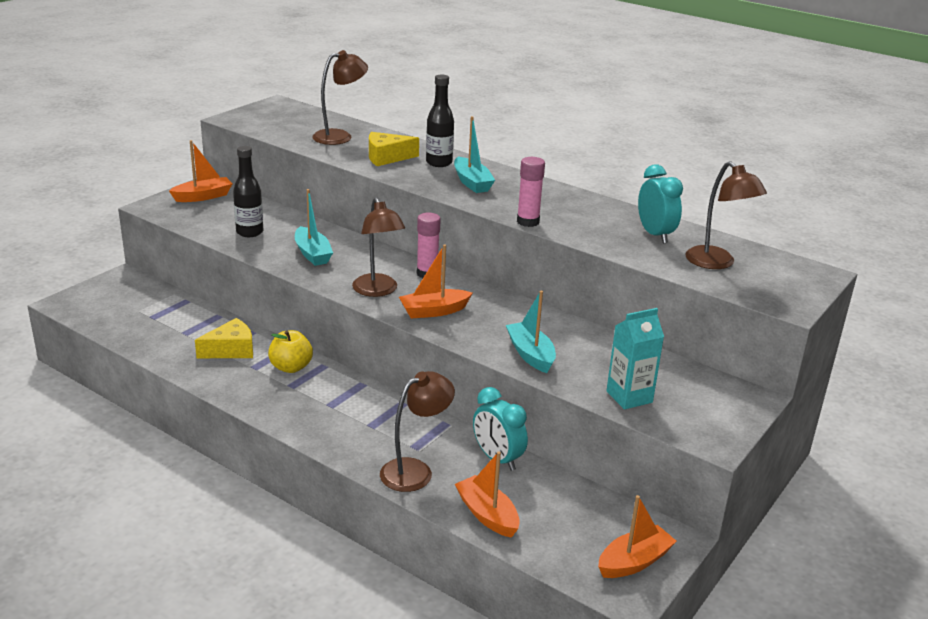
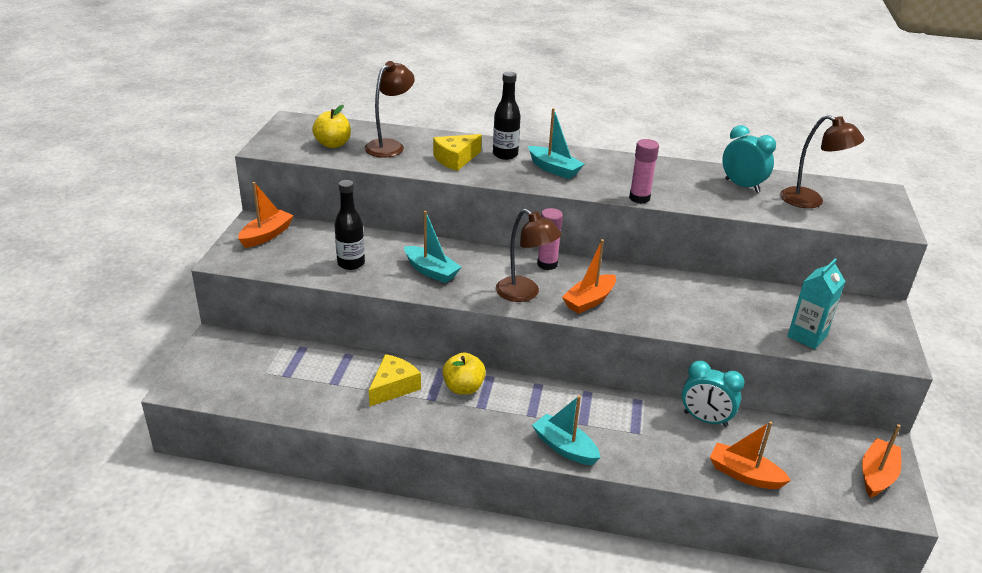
camera: 25 degrees left, 5 degrees up
brown lamp [380,371,455,492] -> none
turquoise boat [506,291,556,373] -> turquoise boat moved to [532,395,600,465]
none -> yellow apple [312,105,351,148]

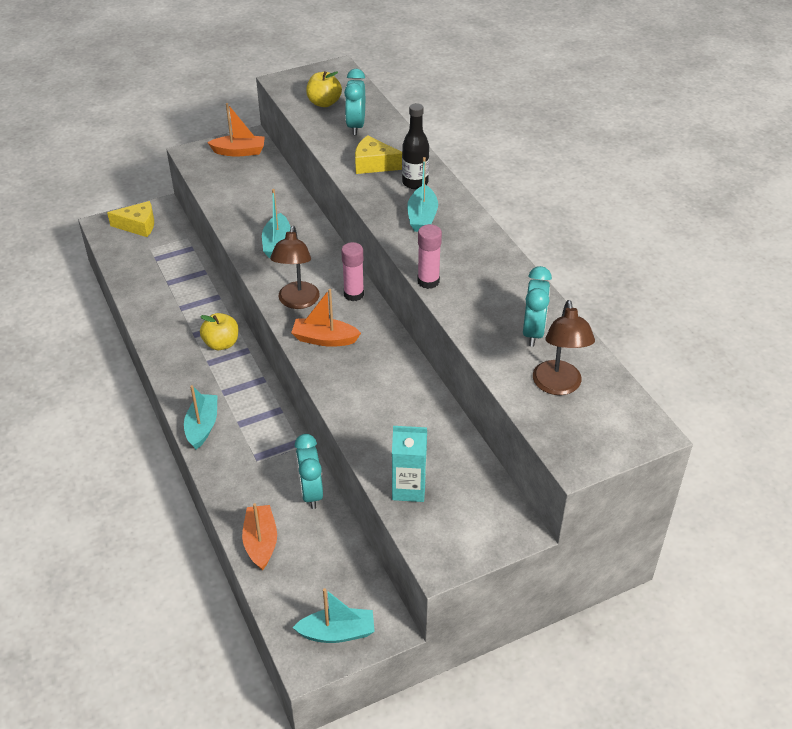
camera: 55 degrees right, 10 degrees up
black bottle [334,180,365,270] -> none
brown lamp [365,61,415,158] -> turquoise clock [344,69,365,135]
yellow cheese [369,354,421,406] -> yellow cheese moved to [107,201,154,237]
orange boat [862,424,901,498] -> turquoise boat [293,588,375,643]

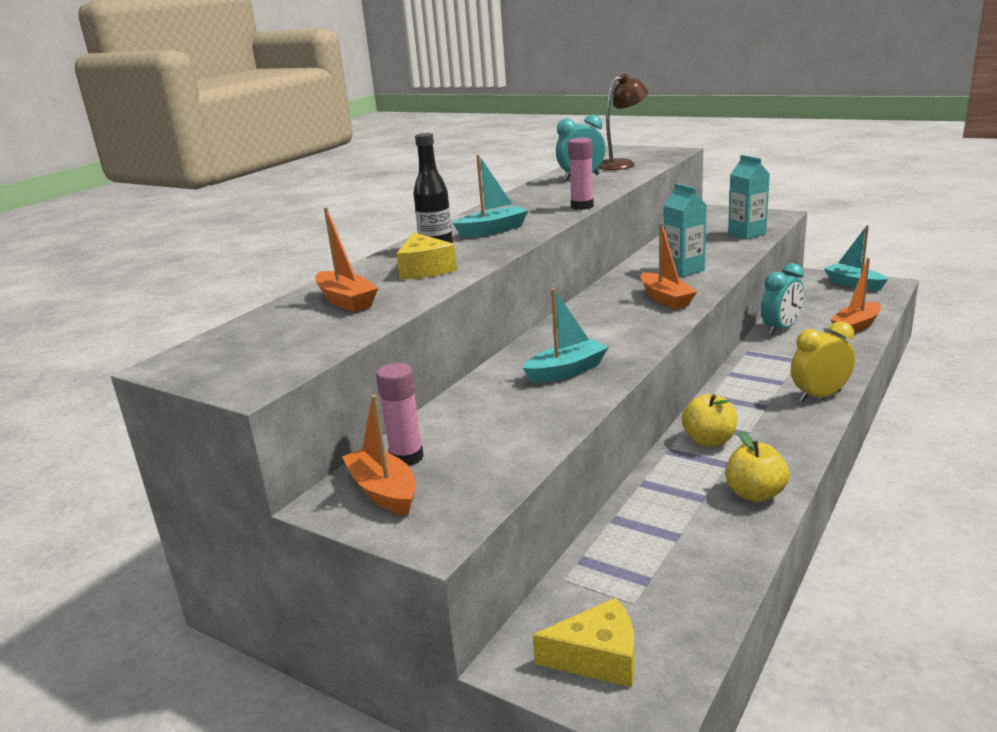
camera: 120 degrees left, 20 degrees down
yellow cheese [107,201,154,237] -> yellow cheese turned 120 degrees clockwise [533,598,635,687]
turquoise boat [184,385,218,449] -> yellow clock [791,321,855,402]
brown lamp [270,226,319,309] -> none
yellow apple [306,71,342,107] -> yellow apple moved to [726,431,789,502]
pink glue stick [341,242,364,301] -> pink glue stick moved to [376,363,424,466]
turquoise clock [344,69,365,135] -> orange boat [315,207,378,312]
none -> turquoise carton [664,183,707,277]

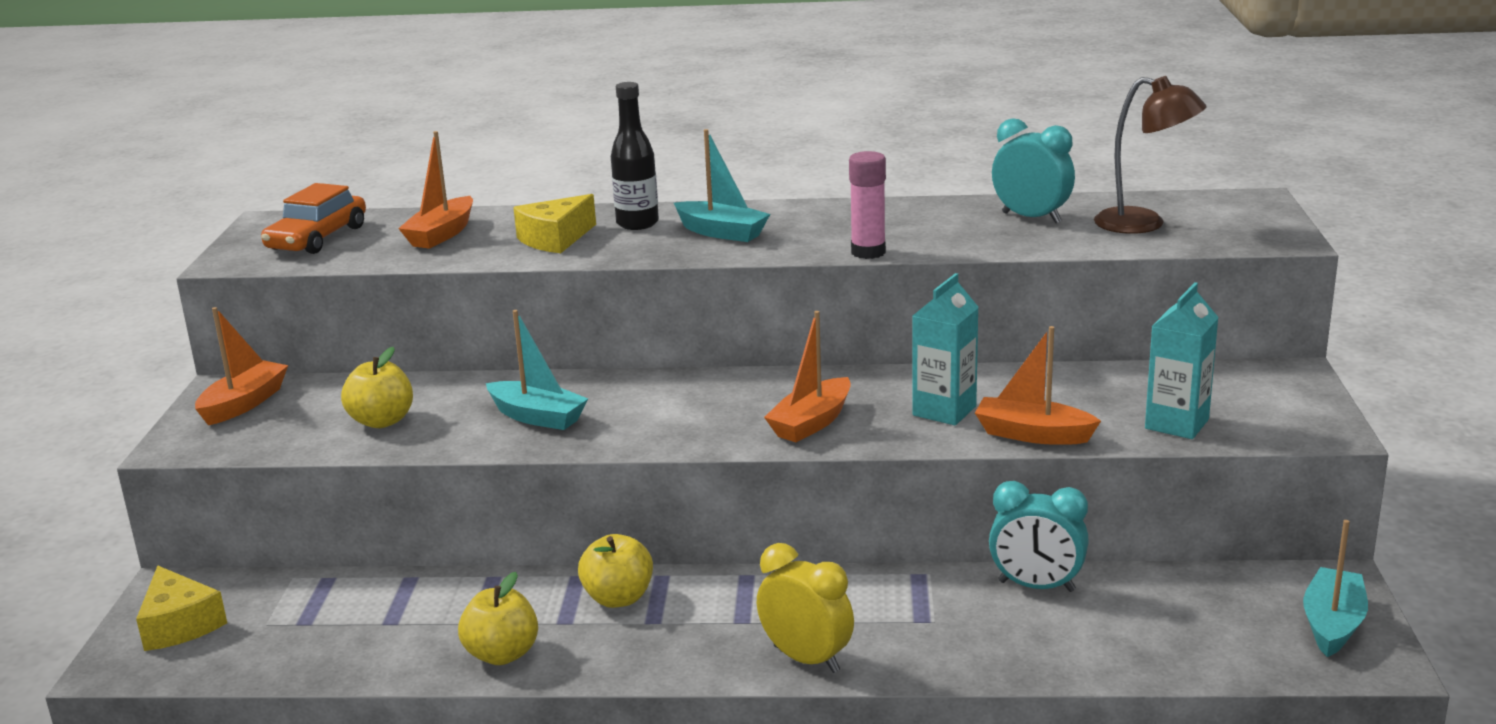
camera: 60 degrees right, 0 degrees up
pink glue stick [376,363,424,466] -> none
orange boat [830,258,881,334] -> orange boat moved to [975,326,1101,445]
none -> orange car [261,183,366,254]
none -> yellow apple [341,347,413,428]

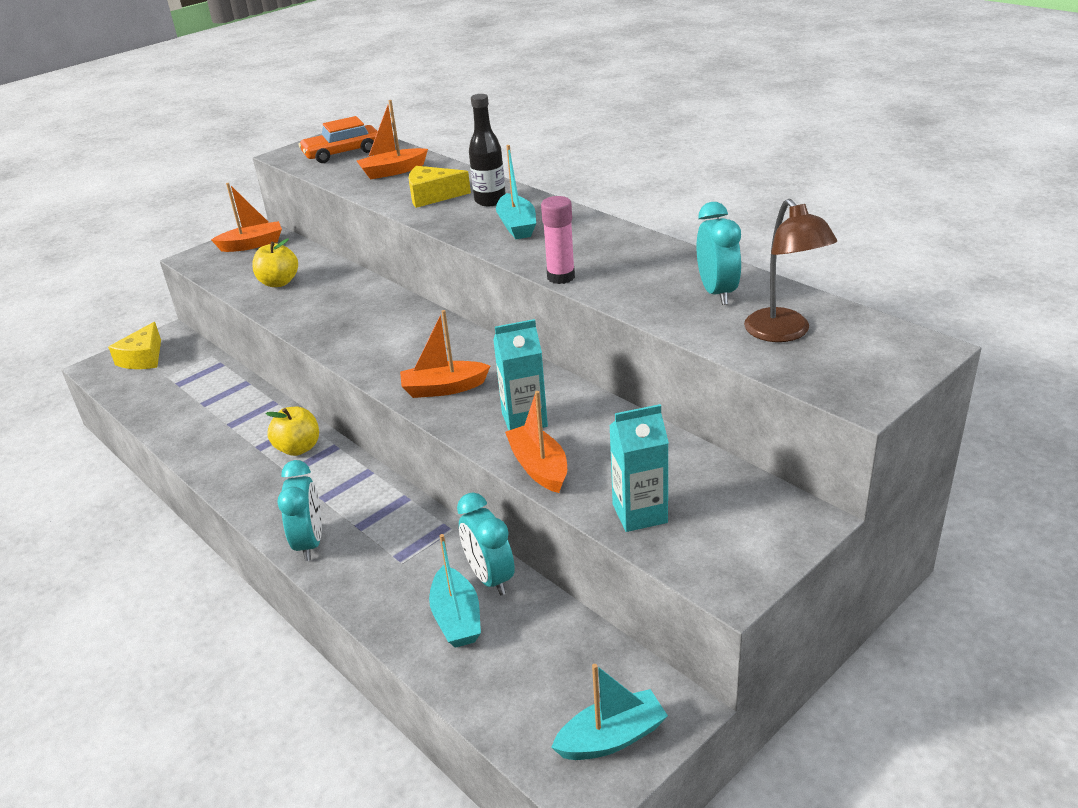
camera: 45 degrees right, 10 degrees up
yellow apple [458,572,538,665] -> none
turquoise boat [486,310,588,430] -> turquoise boat moved to [429,534,481,648]
yellow clock [757,543,854,673] -> turquoise clock [277,460,322,561]

